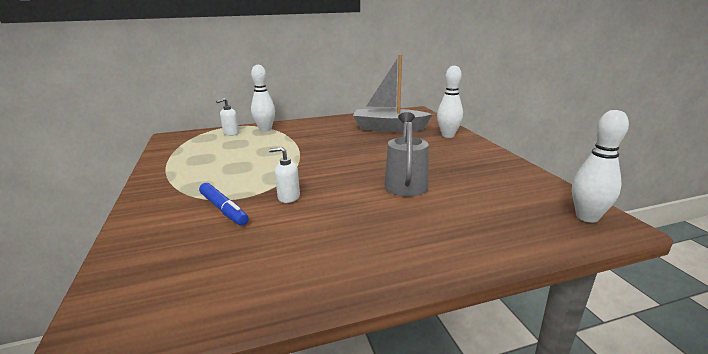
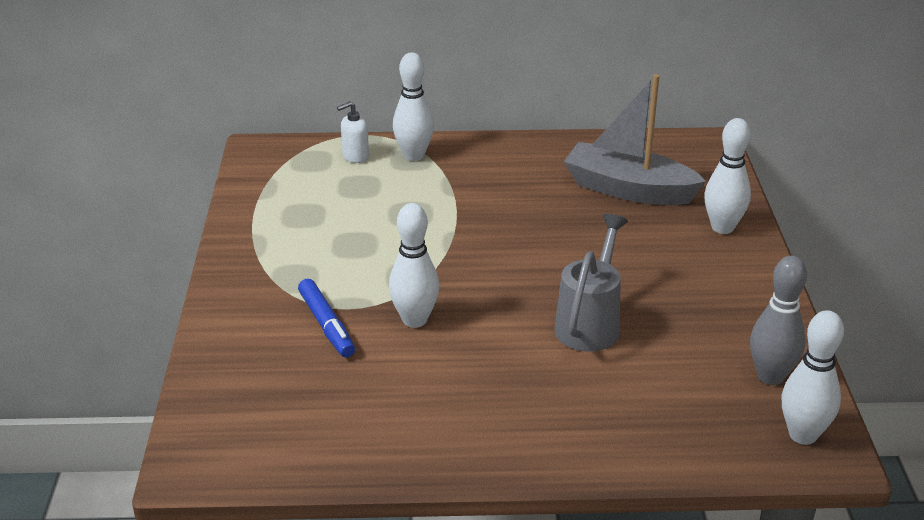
camera: 15 degrees right, 10 degrees up
white soap dispenser [269,147,300,203] -> white bowling pin [389,203,439,328]
none -> grey bowling pin [750,256,807,385]

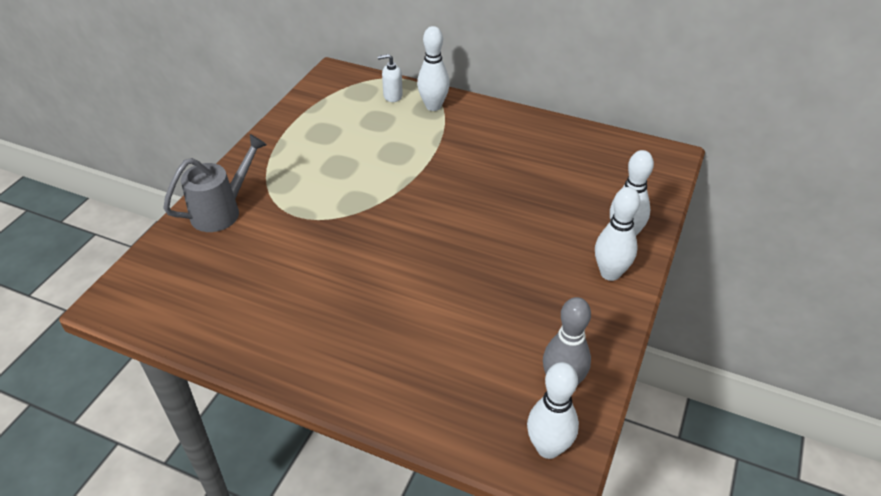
camera: 25 degrees right, 10 degrees up
blue marker [298,279,355,357] -> none
white bowling pin [389,203,439,328] -> white bowling pin moved to [595,187,640,281]
grey watering can [555,214,628,352] -> grey watering can moved to [163,134,267,232]
grey boat [564,74,706,205] -> none

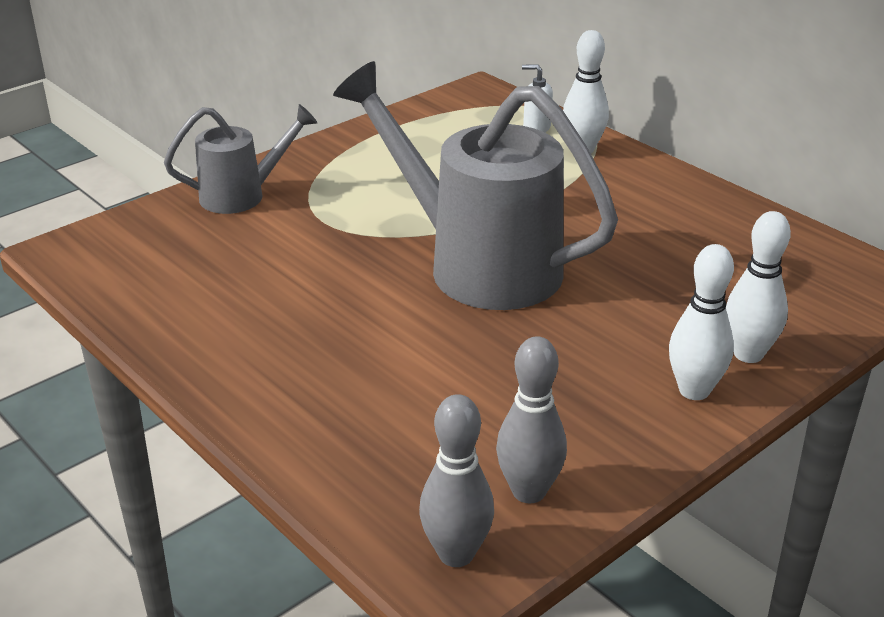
camera: 25 degrees right, 10 degrees down
white bowling pin [527,362,579,459] -> grey bowling pin [419,394,494,567]
none -> grey watering can [333,61,618,310]

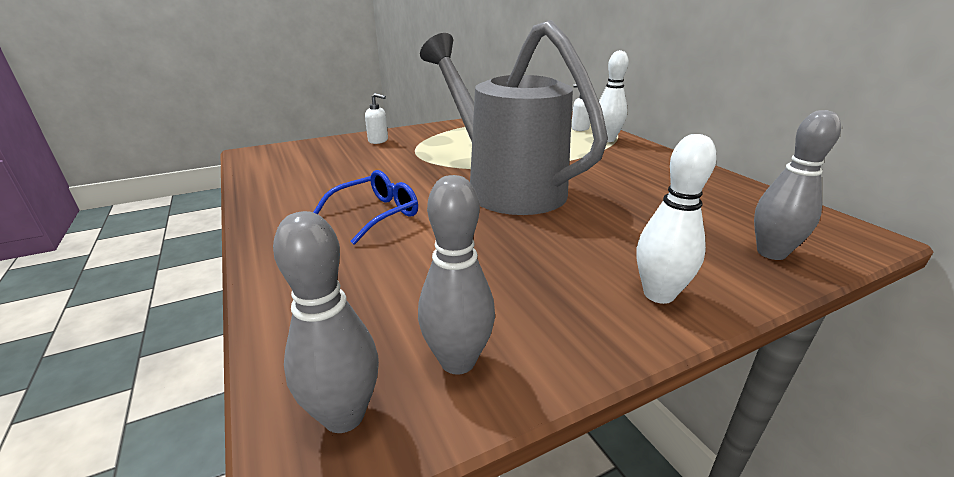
camera: 15 degrees right, 5 degrees down
grey watering can [164,104,317,214] -> white soap dispenser [365,93,388,144]
white bowling pin [726,211,791,363] -> none
none -> blue glasses [313,170,418,245]
none -> grey bowling pin [754,110,841,260]

